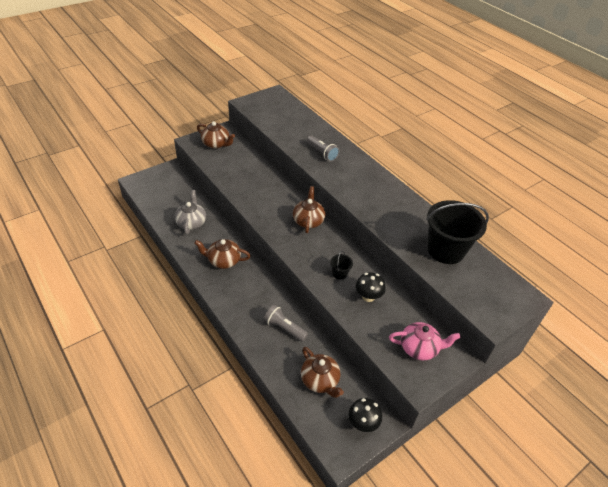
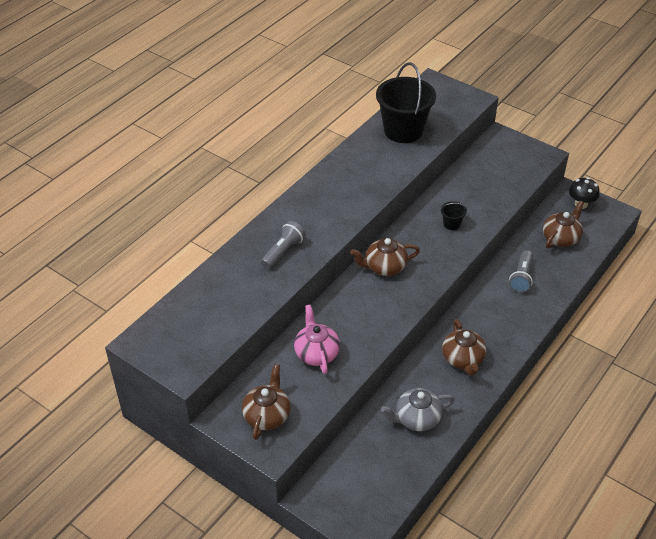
camera: 105 degrees left, 0 degrees up
black mushroom [356,272,386,302] -> none
pink teapot [389,322,460,360] -> pink teapot moved to [294,305,340,374]

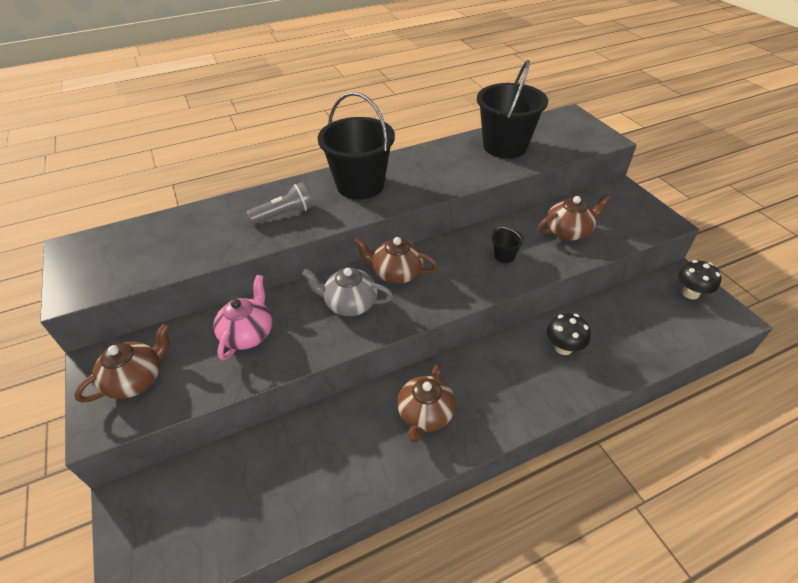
camera: 30 degrees right, 0 degrees up
grey teapot [381,388,455,431] -> grey teapot moved to [302,268,393,316]
grey flashlight [509,250,533,293] -> black mushroom [547,313,591,355]
brown teapot [543,201,584,249] -> brown teapot moved to [538,194,611,241]
none -> black bucket [318,92,395,199]

